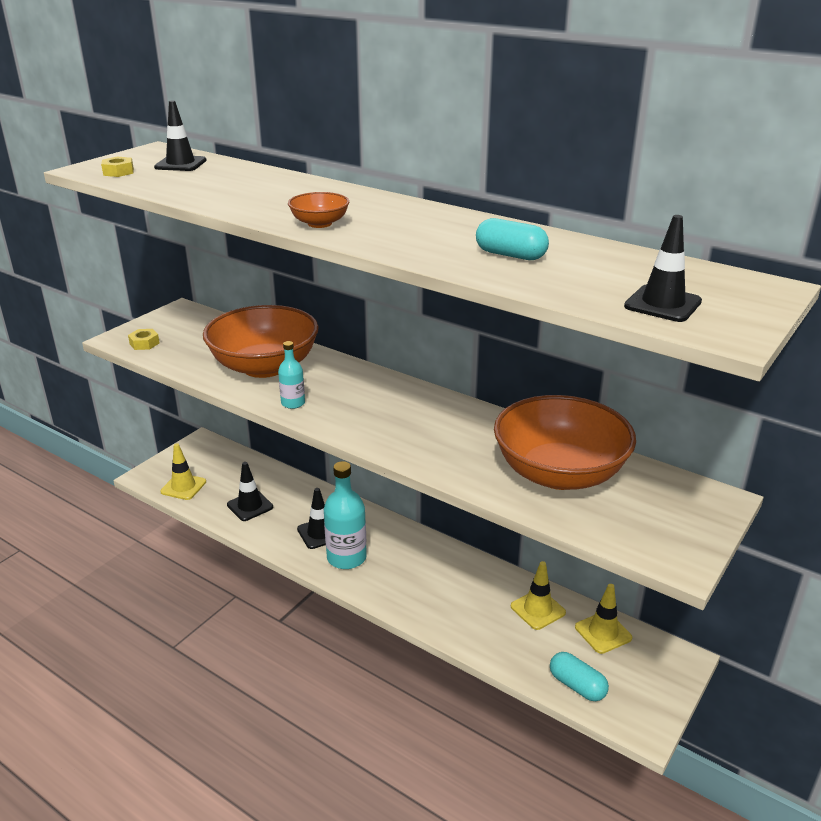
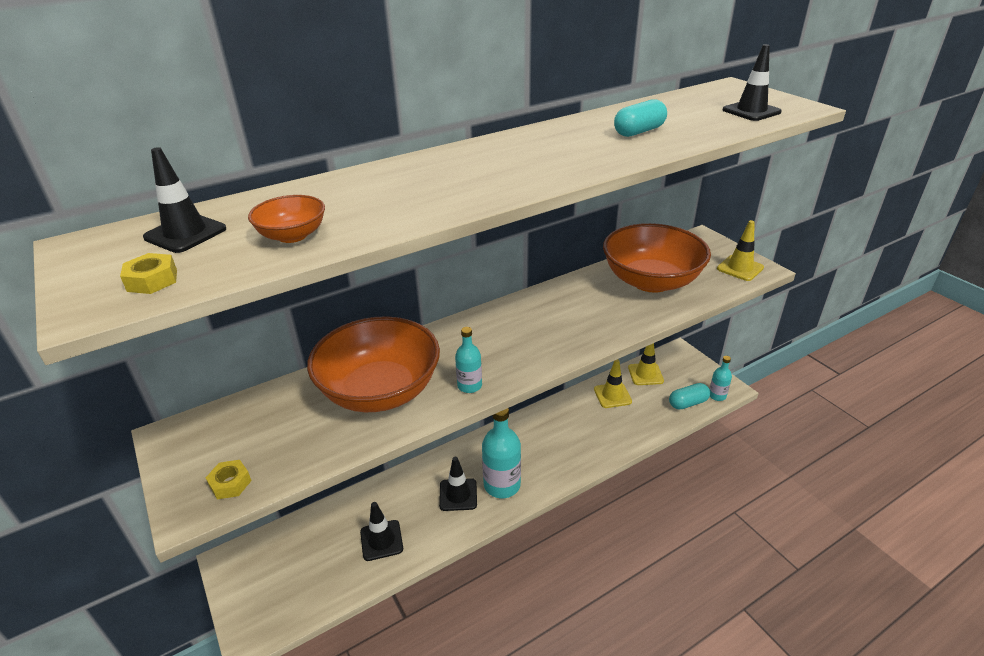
camera: 65 degrees left, 5 degrees up
yellow traffic cone [160,443,206,500] -> yellow traffic cone moved to [717,220,764,281]
orange bowl [288,192,349,228] -> orange bowl moved to [248,195,325,243]
none -> turquoise bottle [710,356,732,401]

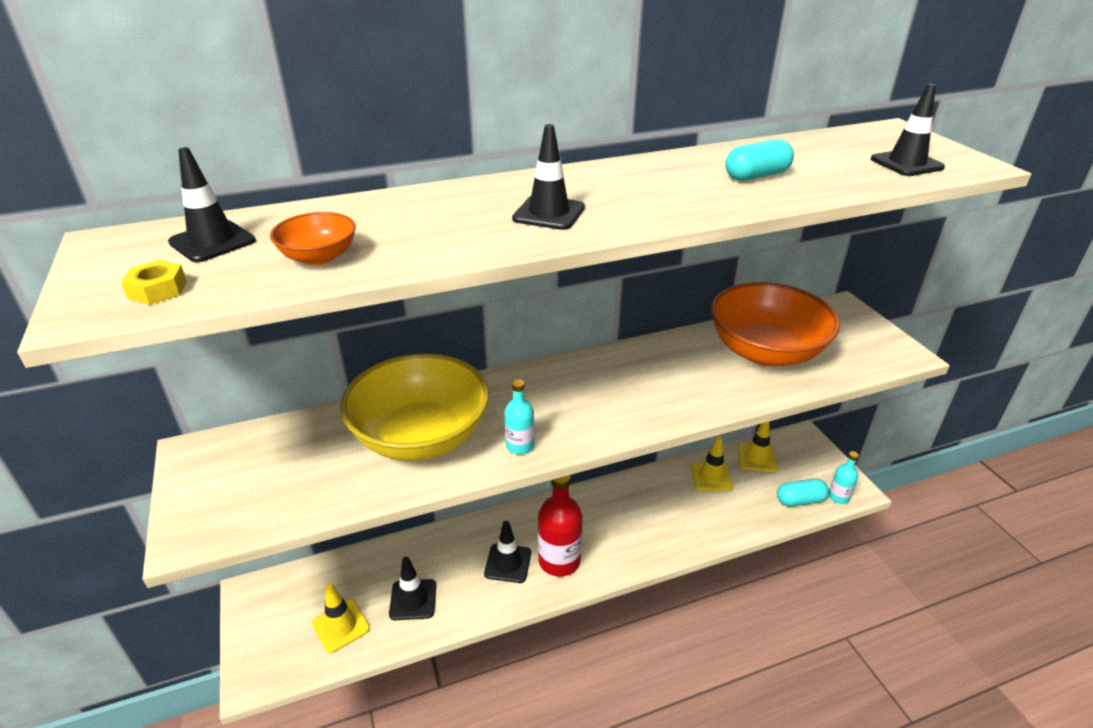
camera: 10 degrees right, 0 degrees up
yellow nut [206,460,252,499] -> none
orange bowl [307,316,440,412] -> yellow bowl [340,353,489,461]
turquoise bottle [482,408,521,498] -> red bottle [538,475,583,577]
yellow traffic cone [717,220,764,281] -> yellow traffic cone moved to [312,583,370,653]
none -> black traffic cone [512,124,585,230]

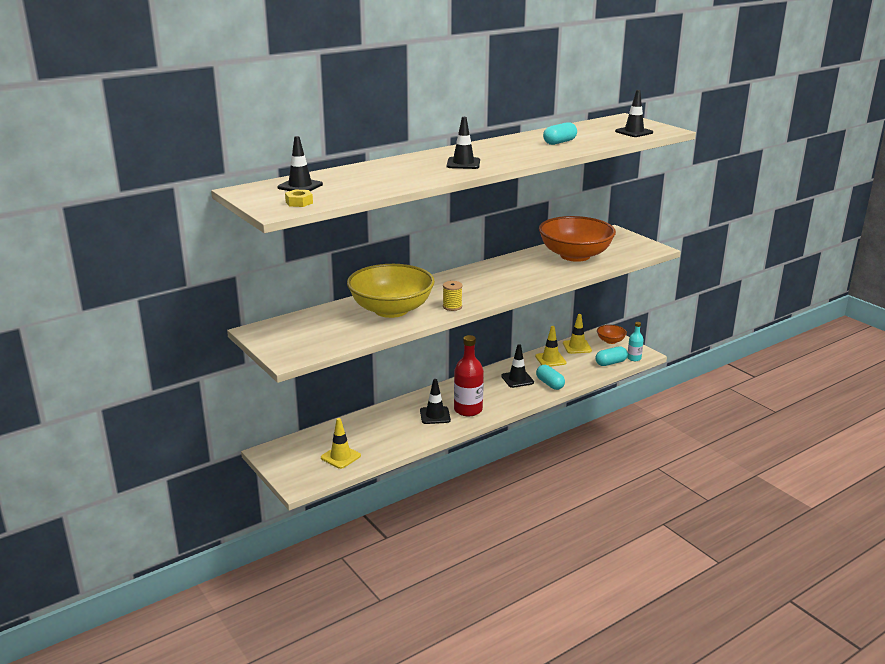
camera: 15 degrees left, 10 degrees down
orange bowl [270,212,356,265] -> orange bowl moved to [597,325,627,344]
black traffic cone [389,557,436,620] -> black traffic cone moved to [501,344,534,388]
turquoise bottle [504,379,534,454] -> yellow spool [443,281,462,311]
none -> turquoise capsule [536,365,565,390]

